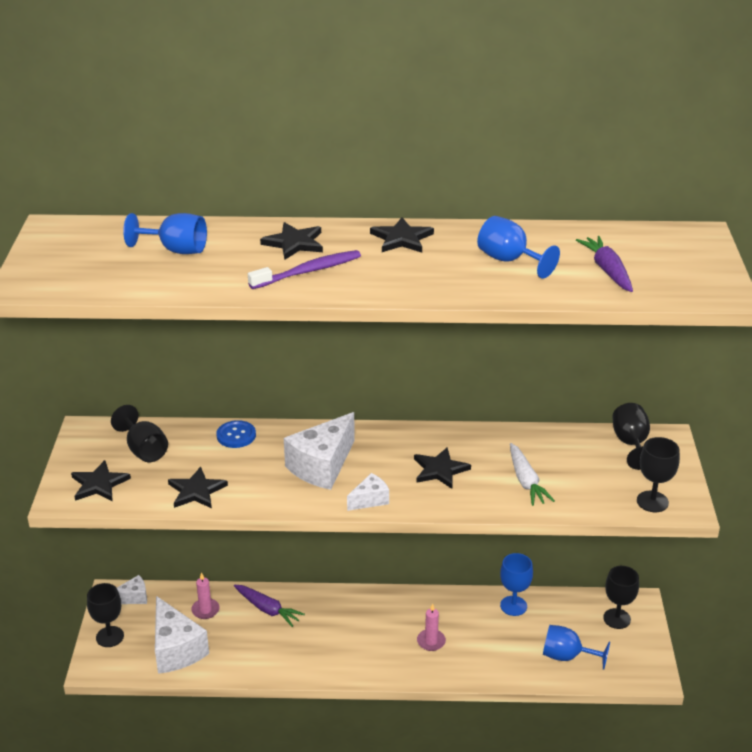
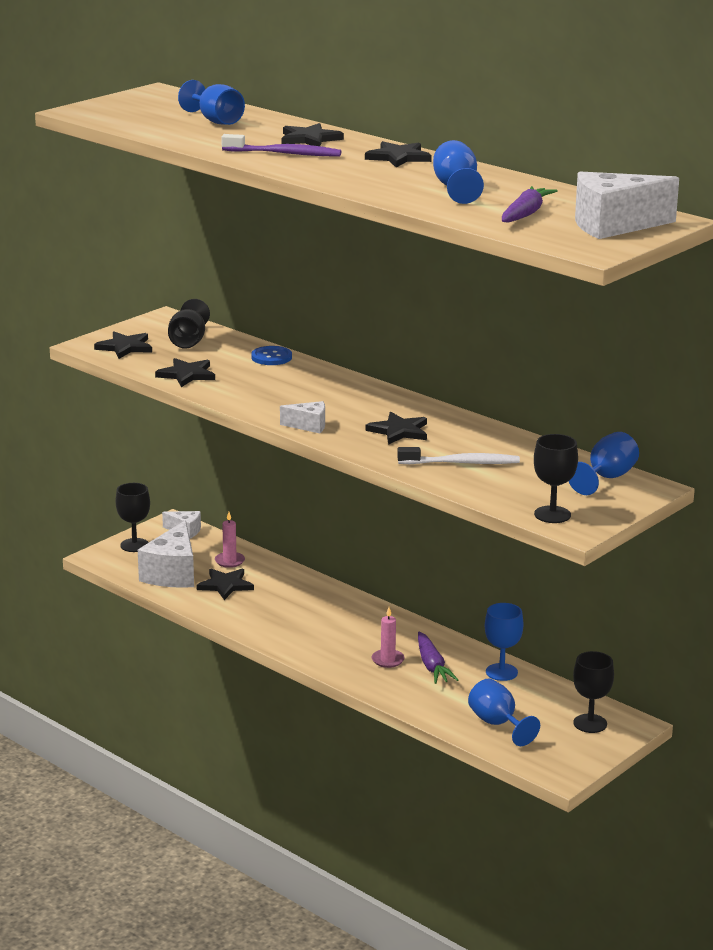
camera: 40 degrees right, 10 degrees down
purple carrot [234,585,305,627] -> purple carrot moved to [418,632,458,684]
white cheese [284,412,355,490] -> white cheese moved to [575,172,679,239]
white carrot [510,443,555,506] -> white toothbrush [397,447,520,464]
black goblet [612,403,650,470] -> blue goblet [569,432,639,495]
none -> black star [197,569,254,600]

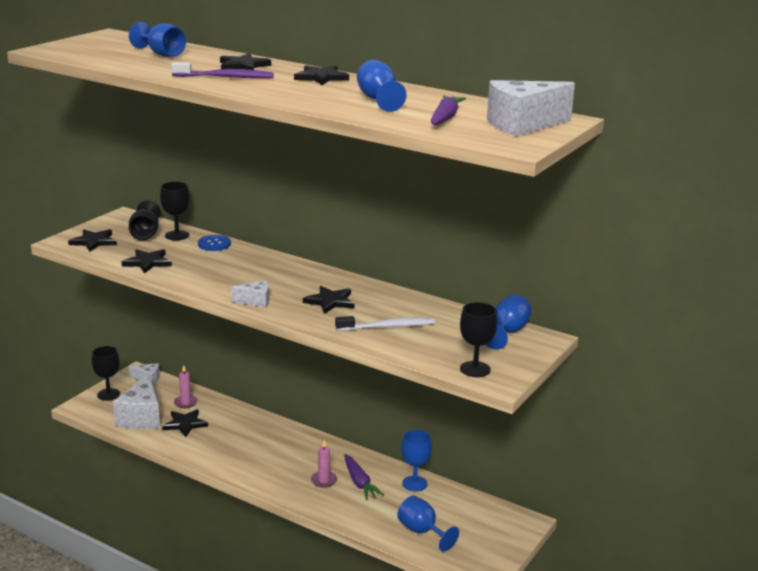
camera: 10 degrees left, 0 degrees up
black goblet [573,651,614,733] -> black goblet moved to [160,182,190,240]

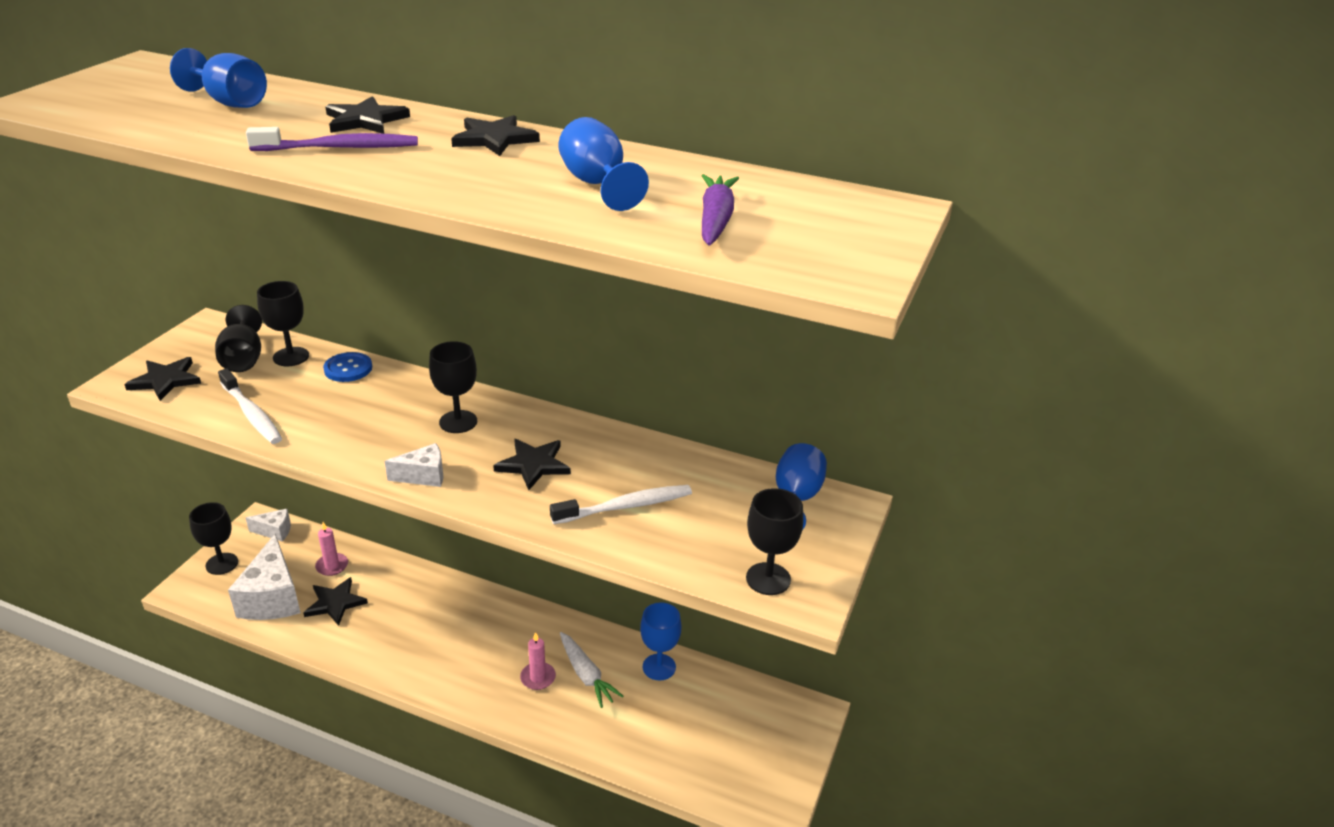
camera: 10 degrees left, 10 degrees up
black star [121,249,172,274] -> white toothbrush [218,368,282,444]
purple carrot [344,454,384,500] -> white carrot [560,632,624,708]
blue goblet [397,496,459,552] -> none
white cheese [487,80,575,137] -> none
none -> black goblet [429,341,477,433]

